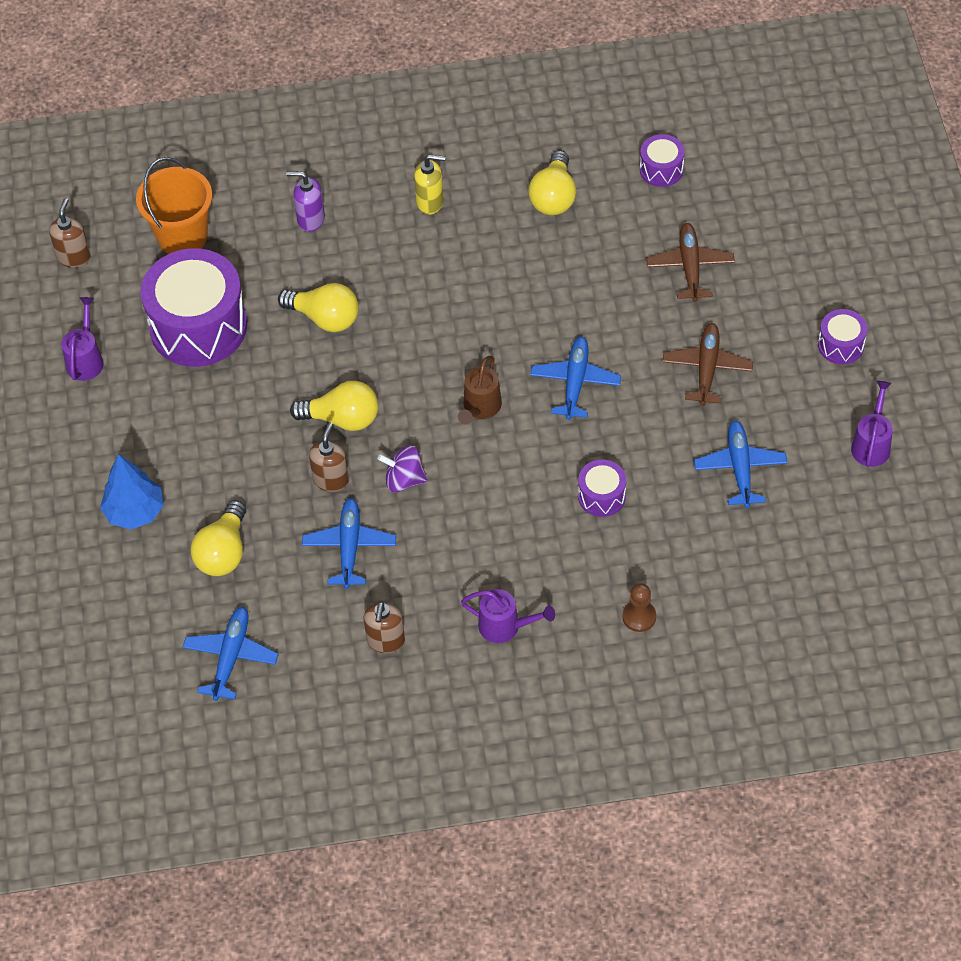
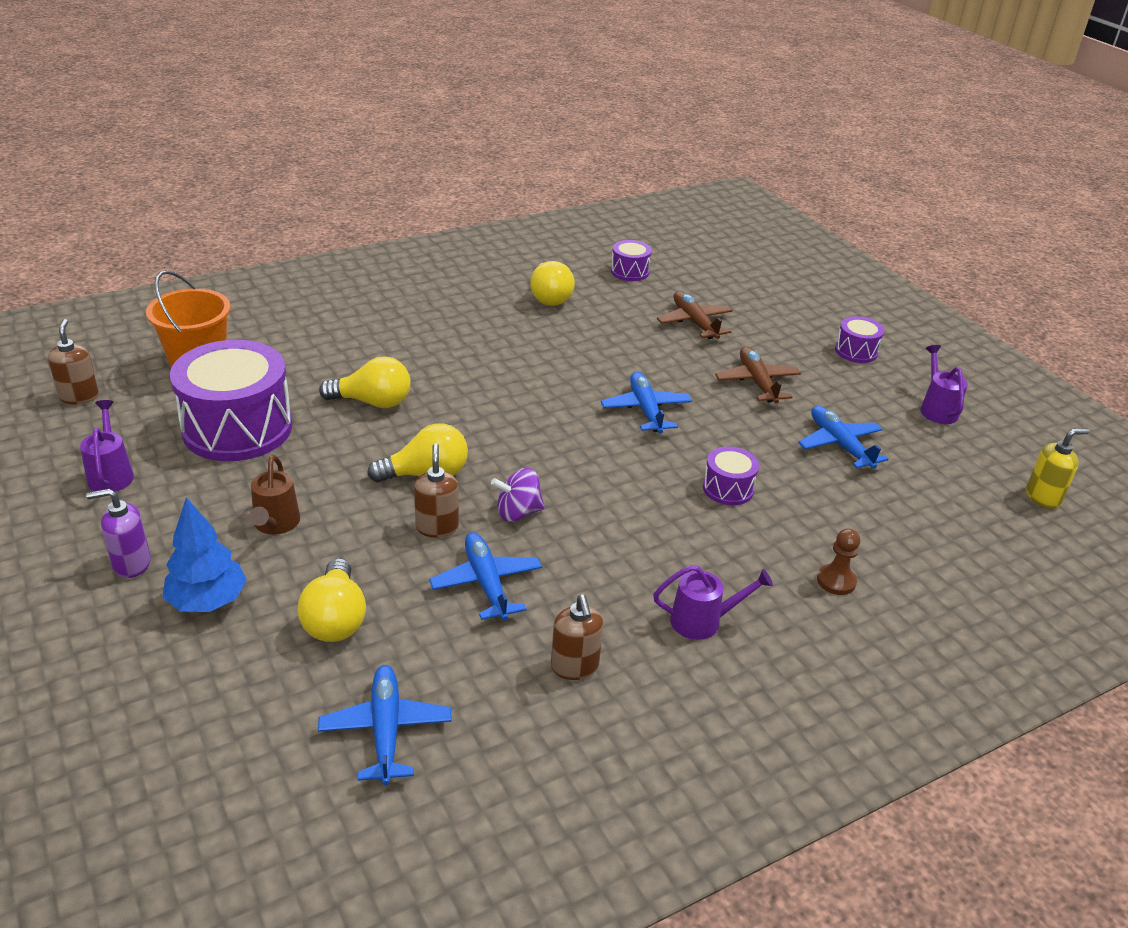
camera: 25 degrees left, 20 degrees down
purple soap dispenser [286,171,325,232] -> purple soap dispenser moved to [86,488,151,578]
yellow soap dispenser [414,154,445,215] -> yellow soap dispenser moved to [1026,428,1090,509]
brown watering can [458,356,502,425] -> brown watering can moved to [249,455,300,535]

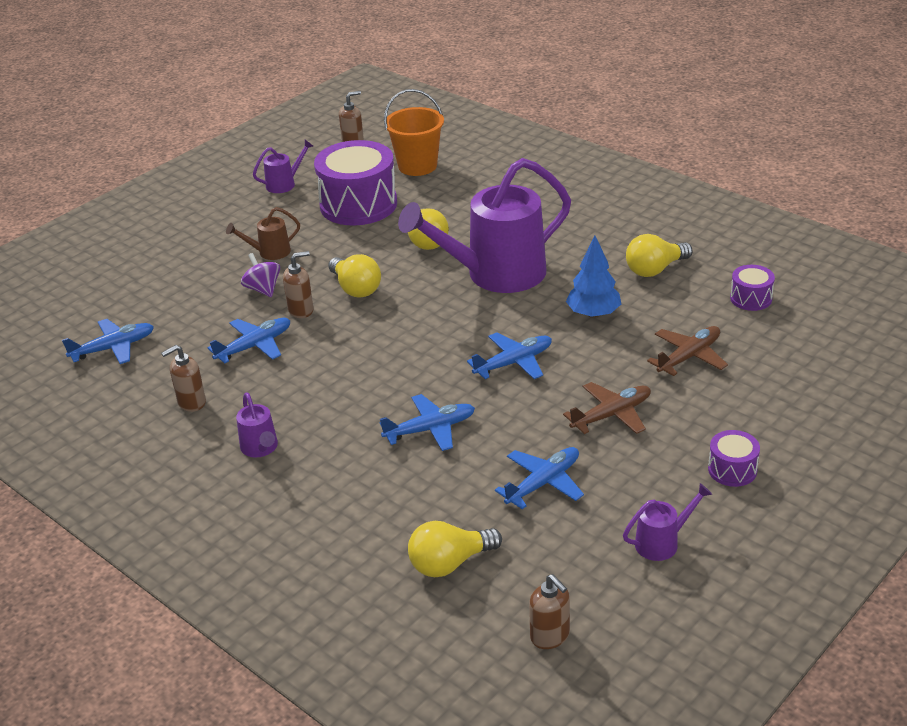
camera: 75 degrees right, 0 degrees up
purple soap dispenser [86,488,151,578] -> none
blue tree [162,497,247,612] -> blue tree moved to [566,236,621,318]
yellow light bulb [297,558,366,642] -> yellow light bulb moved to [408,521,502,577]
purple spinning top [491,468,545,522] -> purple spinning top moved to [241,253,280,297]
purple drum [703,446,759,505] -> blue plane [379,394,475,451]
brown pawn [817,528,860,595] -> none
yellow soap dispenser [1026,428,1090,509] -> brown soap dispenser [529,574,570,649]
none -> purple watering can [398,158,571,293]

